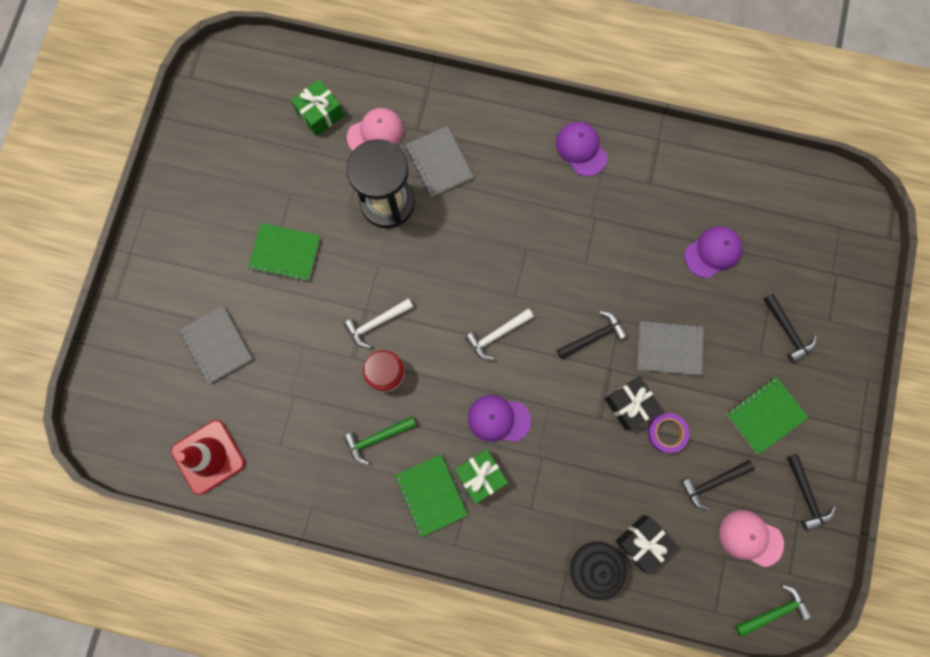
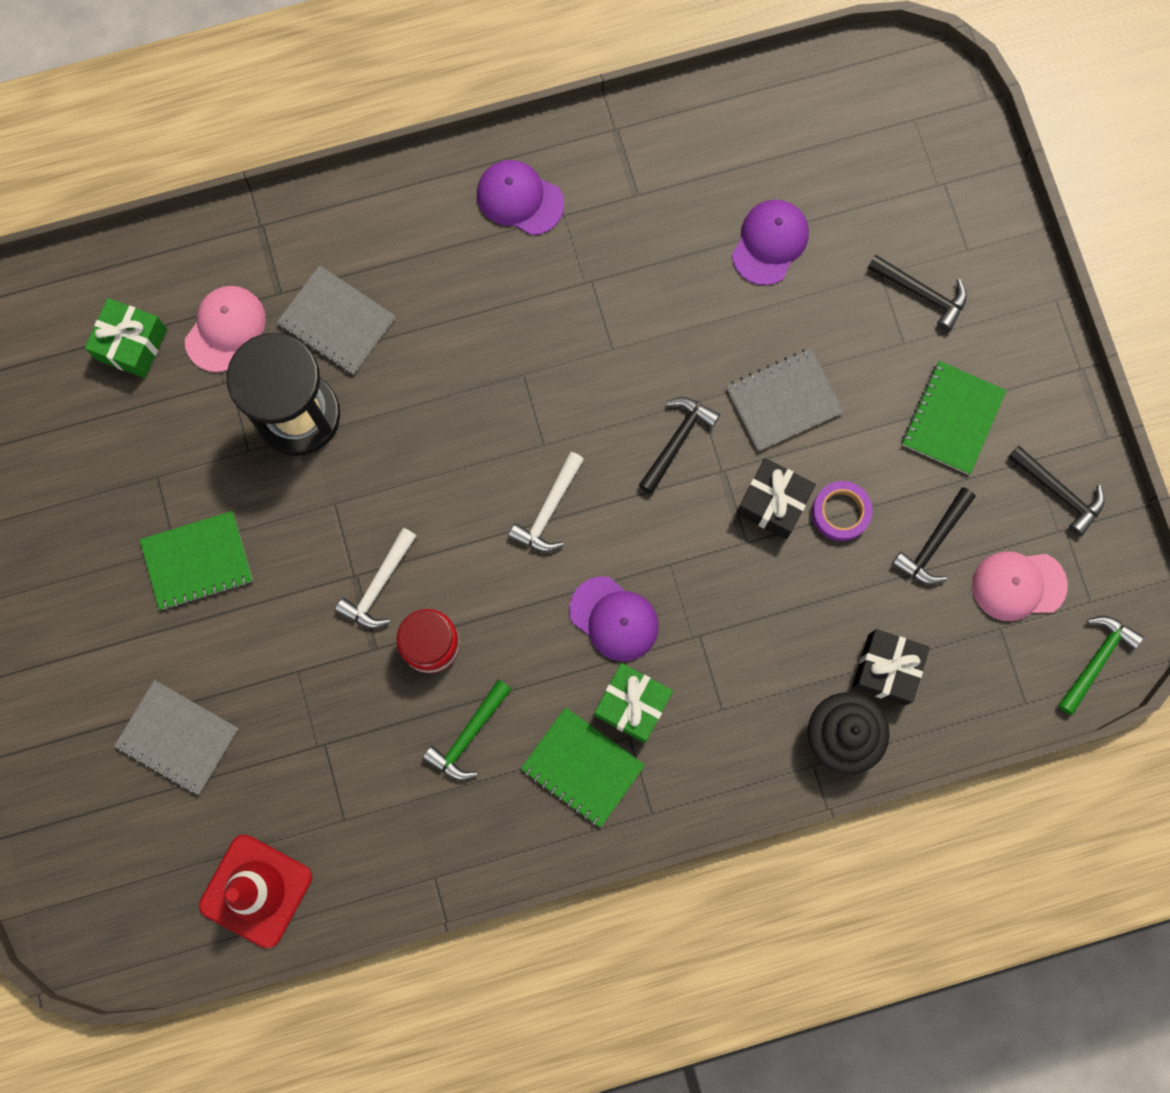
camera: 30 degrees left, 0 degrees up
purple cap [468,395,531,442] -> purple cap turned 120 degrees counterclockwise [569,576,659,661]

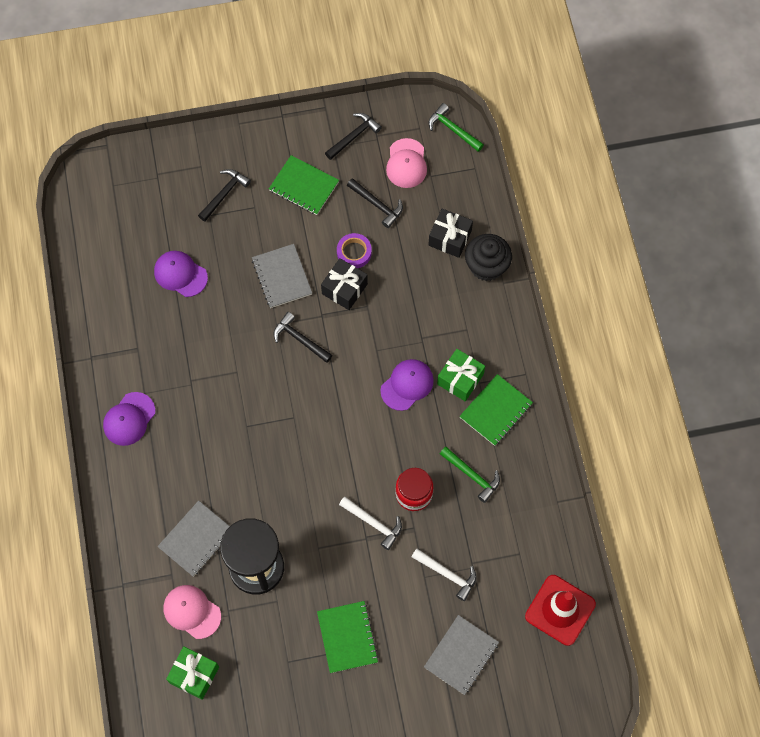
camera: 85 degrees left, 10 degrees down
white hammer [508,452,584,552] -> white hammer moved to [412,549,477,601]

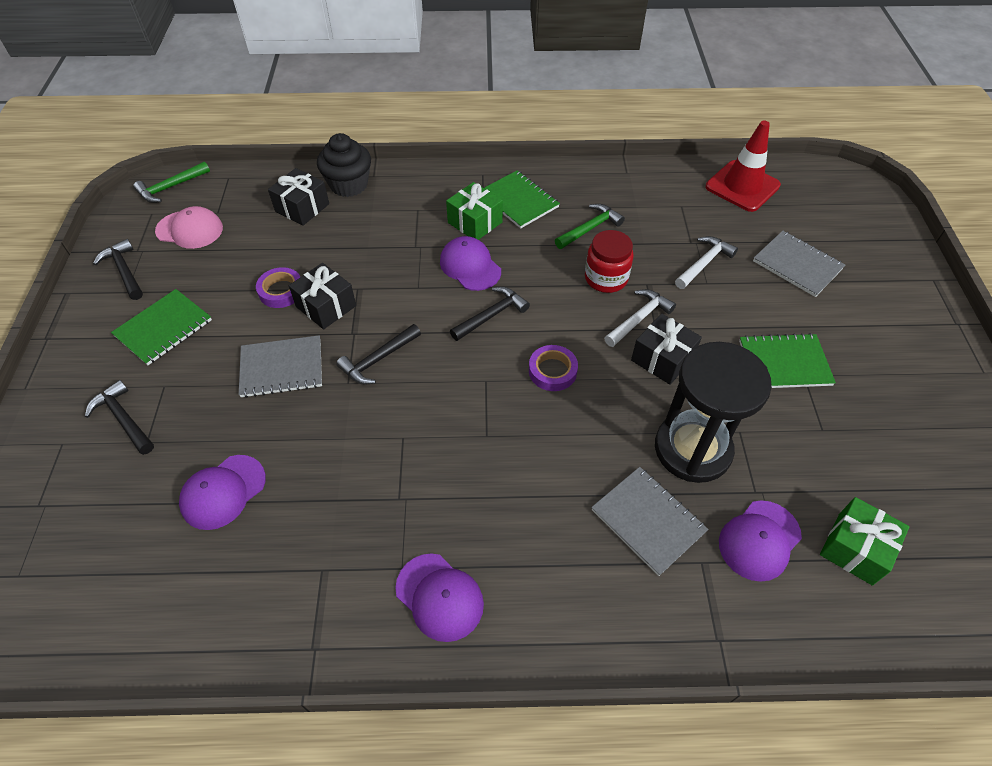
camera: 80 degrees left, 15 degrees down
pink cap [164,585,221,639] -> purple cap [719,500,802,582]
black hammer [347,178,403,228] -> black hammer moved to [450,287,530,341]
none -> purple tape [529,345,578,391]
none -> black gift [631,313,702,385]

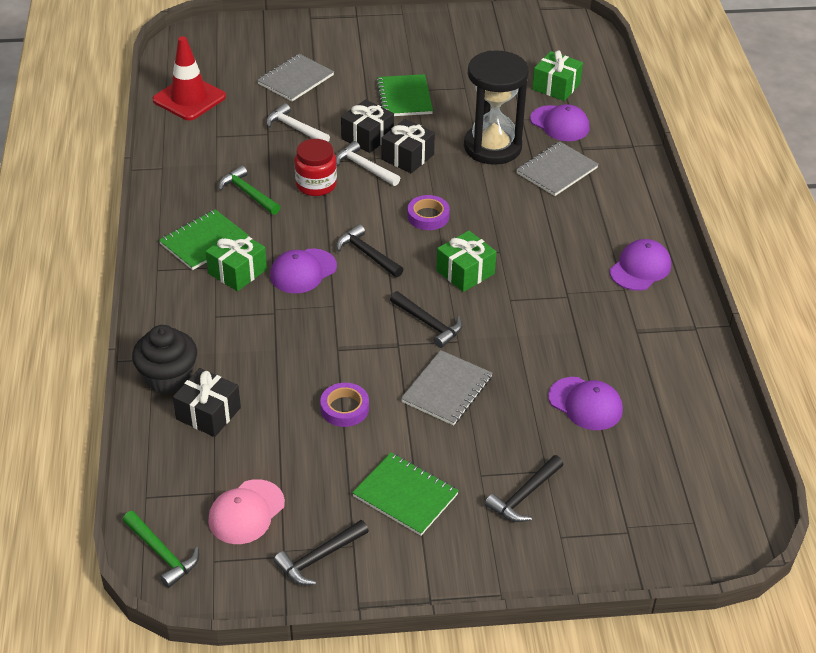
camera: 95 degrees left, 10 degrees down
pink cap [155,206,223,249] -> pink cap turned 150 degrees counterclockwise [208,479,285,544]
grey notebook [239,335,322,398] -> grey notebook turned 45 degrees clockwise [401,350,492,426]
black gift [289,263,356,329] -> black gift moved to [341,99,394,153]
none -> green gift [436,231,497,292]

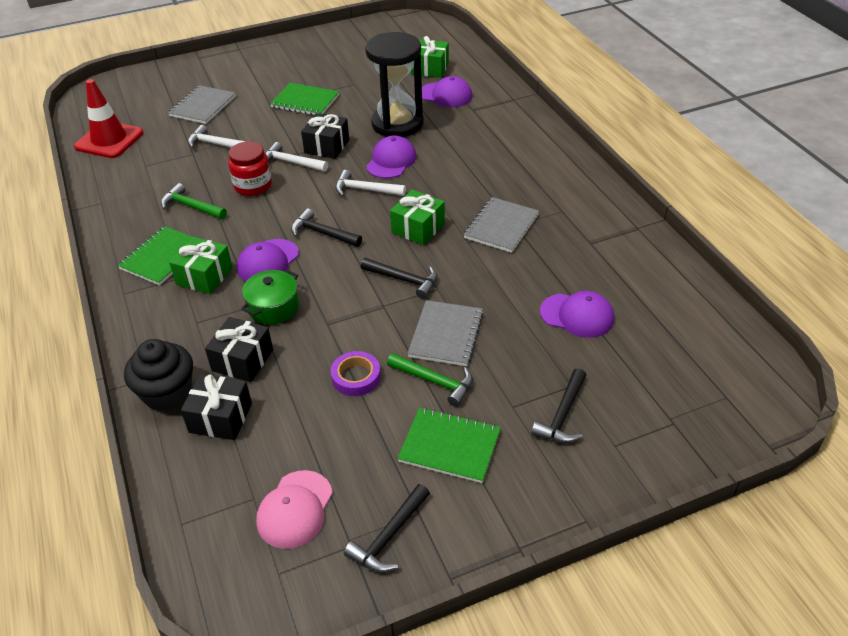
camera: 15 degrees left, 0 degrees up
green hammer [122,511,199,588] -> green hammer moved to [387,353,473,407]
black gift [341,99,394,153] -> black gift moved to [205,317,273,382]
green notebook [376,74,433,116] -> green notebook turned 45 degrees counterclockwise [270,83,339,115]
purple tape [407,195,450,230] -> white hammer [335,170,406,196]
grey notebook [516,142,599,196] -> grey notebook moved to [463,197,539,253]
purple cap [610,239,671,291] -> purple cap moved to [366,135,417,178]
none -> green pot [241,269,299,325]

